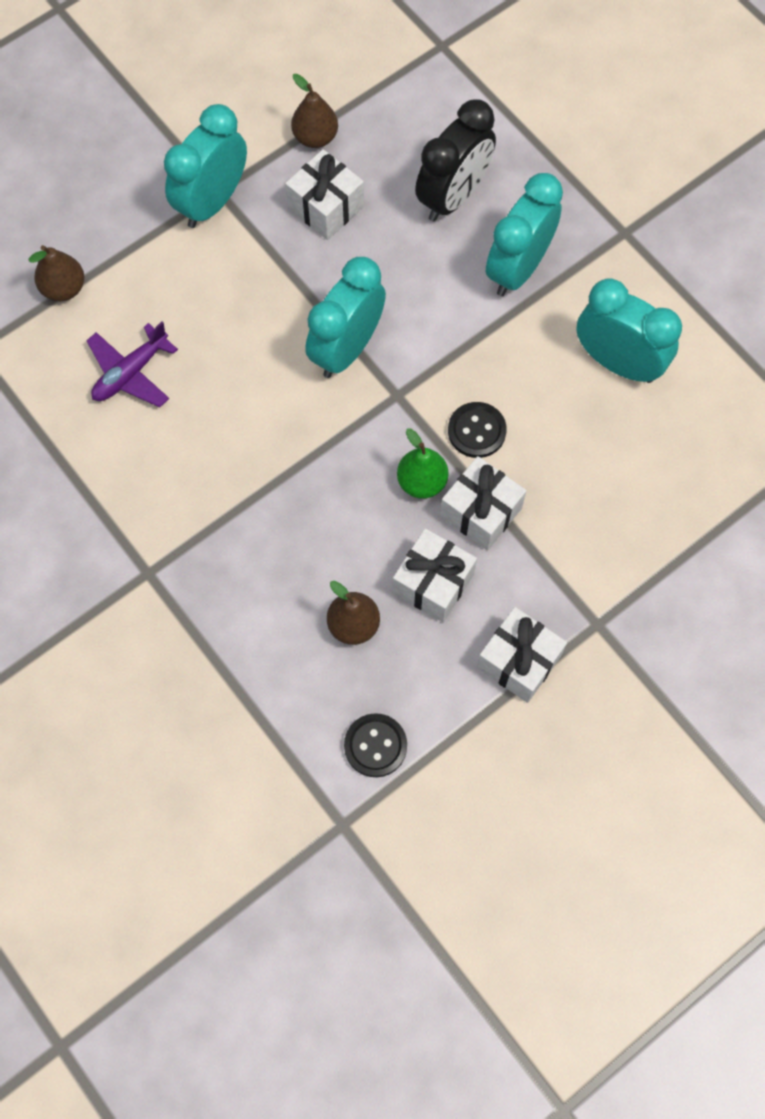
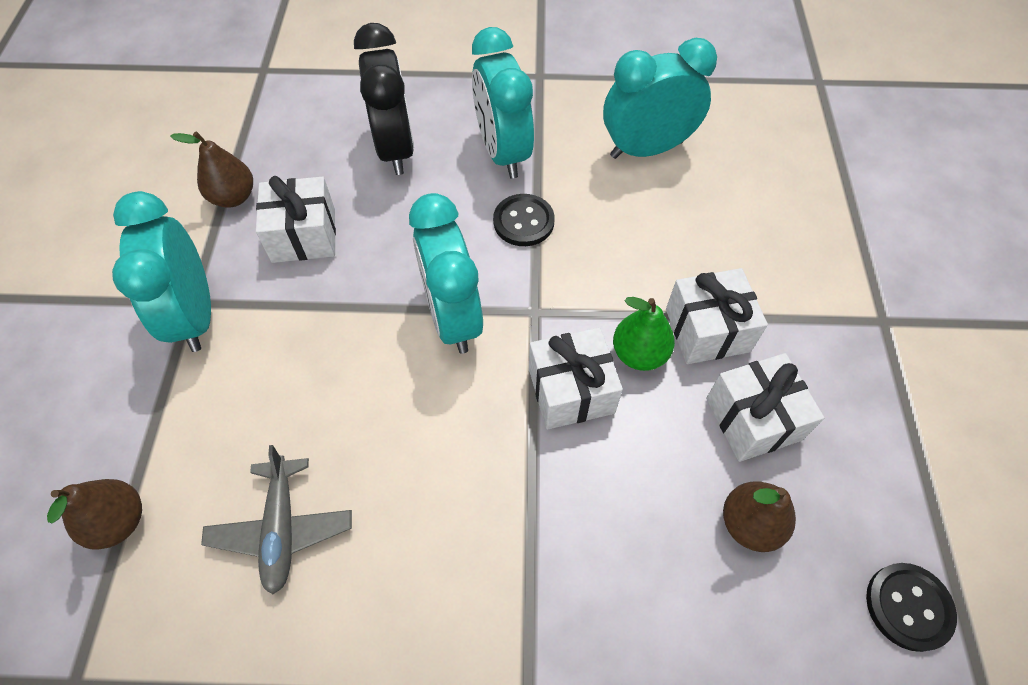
camera: 50 degrees left, 10 degrees down
purple plane [86,322,178,408] -> grey plane [201,445,352,594]
black button [448,402,506,458] -> black button moved to [493,194,555,246]
white gift [477,607,567,703] -> white gift moved to [529,327,623,430]

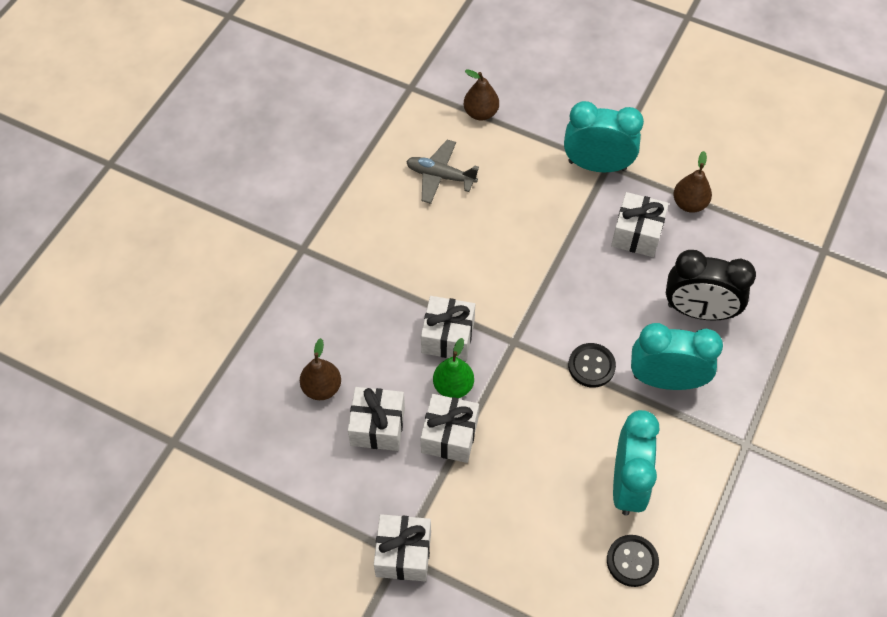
camera: 115 degrees right, 0 degrees up
turquoise clock [409,193,483,354] -> none
black button [866,563,957,652] -> black button moved to [607,535,659,587]
none -> white gift [374,514,431,581]

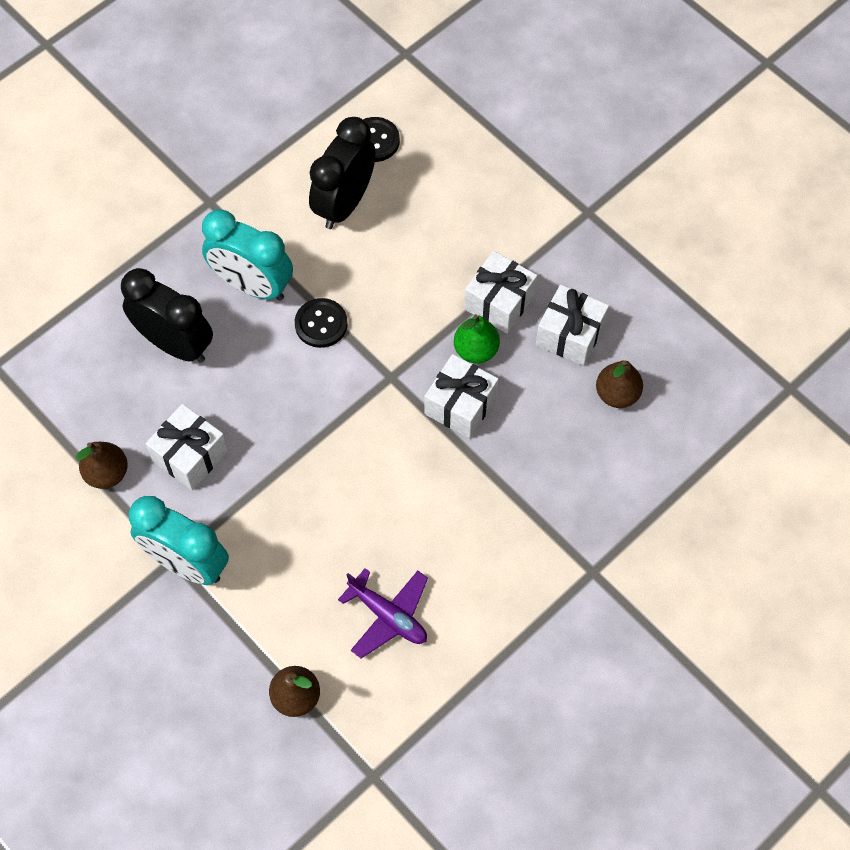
camera: 160 degrees left, 5 degrees up
white gift [374,514,431,581] -> none
grey plane [406,140,479,204] -> purple plane [338,568,428,659]
turquoise clock [613,410,659,516] -> black clock [309,117,376,229]

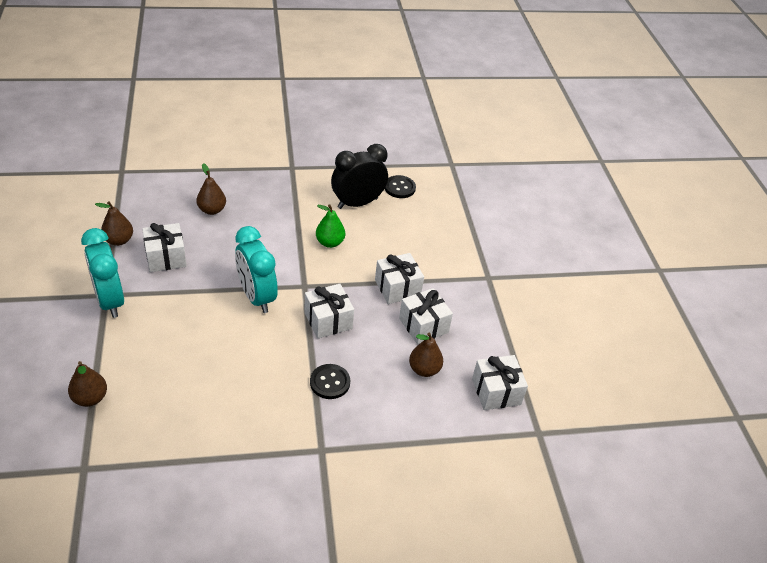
camera: 30 degrees right, 20 degrees down
black clock [121,268,213,363] -> brown pear [196,163,226,215]
turquoise clock [202,209,293,301] -> turquoise clock moved to [235,226,278,313]
black button [295,298,348,348] -> black button moved to [310,364,350,399]
purple plane [338,568,428,659] -> none
green pear [454,314,500,364] -> green pear moved to [316,204,345,248]
none -> white gift [472,355,528,410]

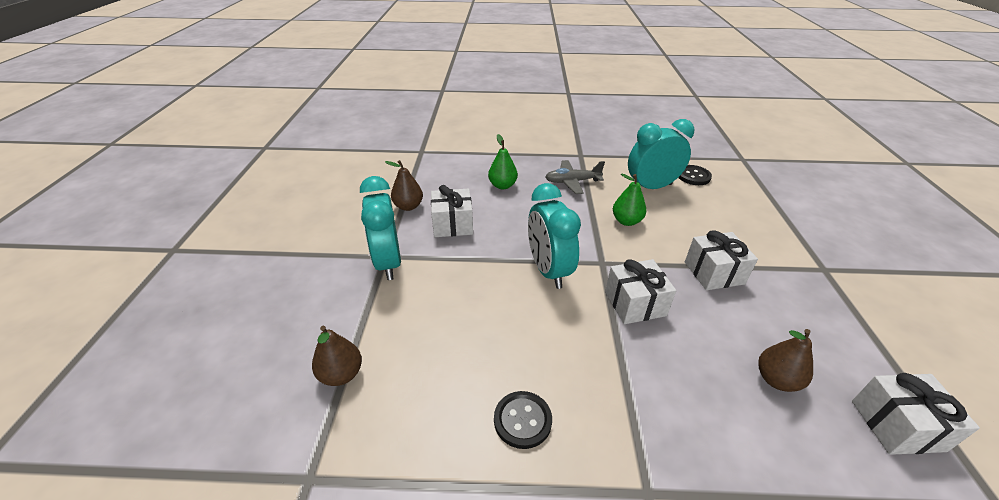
camera: 15 degrees right, 5 degrees down
brown pear [196,163,226,215] -> green pear [488,134,518,189]
black button [310,364,350,399] -> black button moved to [494,391,552,449]
black clock [331,144,388,209] -> turquoise clock [628,119,695,189]
white gift [399,288,453,344] -> none
none -> grey plane [546,160,605,194]

